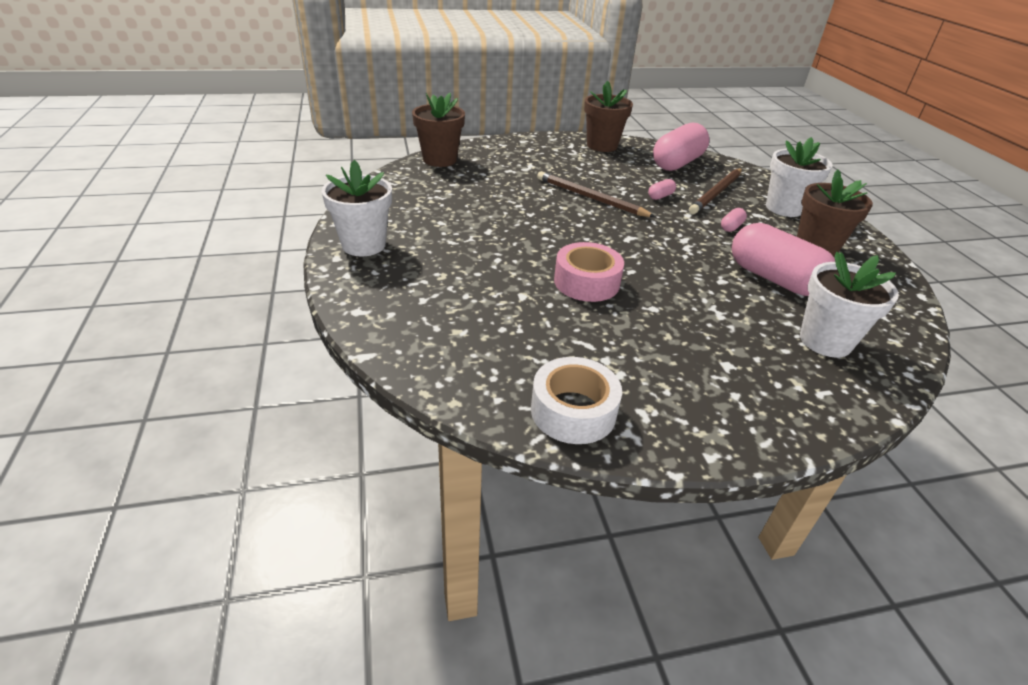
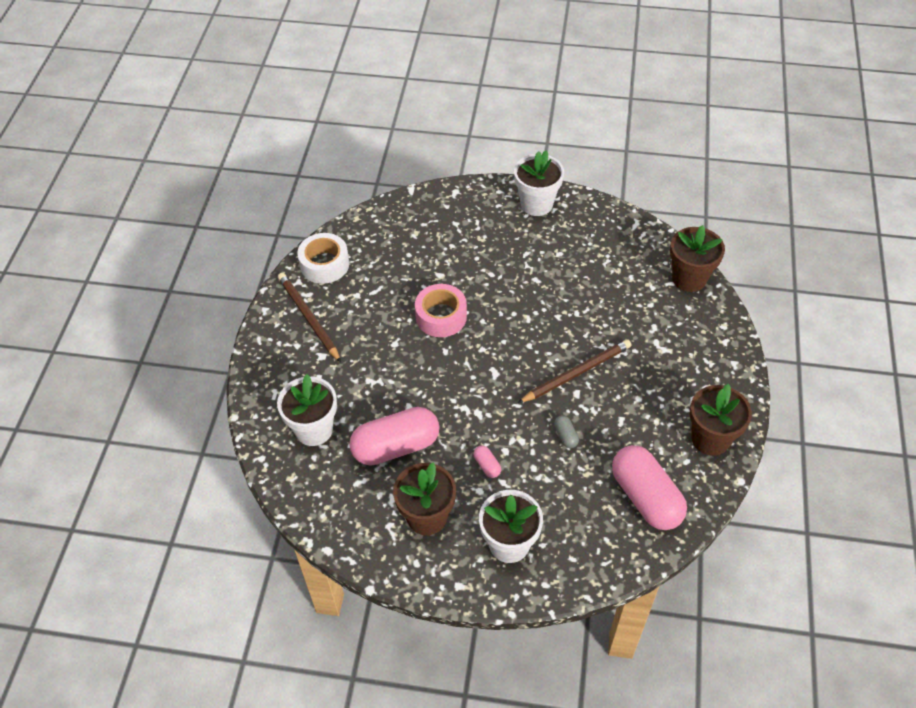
camera: 115 degrees right, 15 degrees up
pink capsule [648,179,676,200] -> grey capsule [554,415,579,448]
brown pencil [689,168,742,214] -> brown pencil moved to [278,273,341,362]

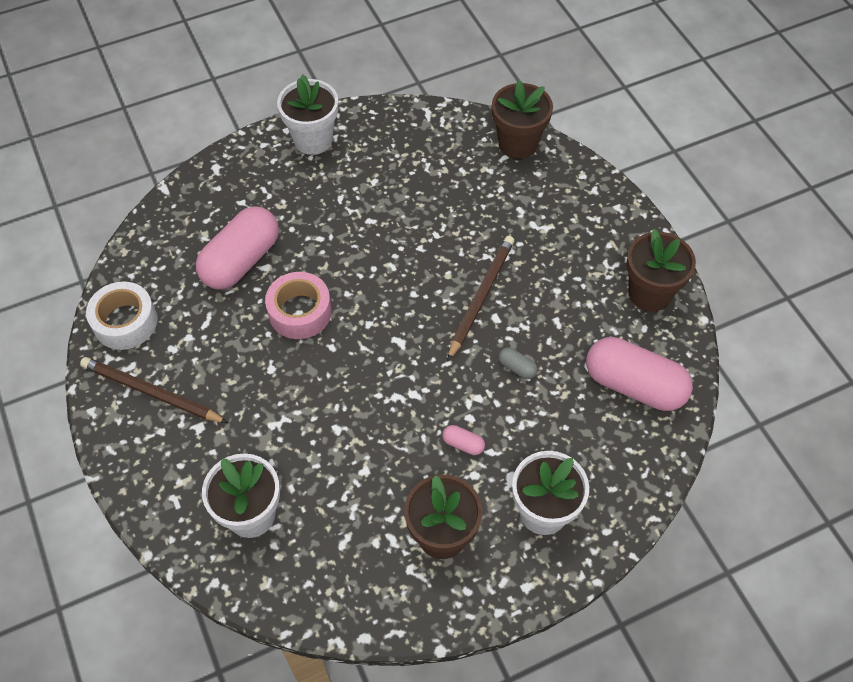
camera: 35 degrees left, 5 degrees up
pink capsule [349,407,439,466] -> pink capsule moved to [196,206,279,290]

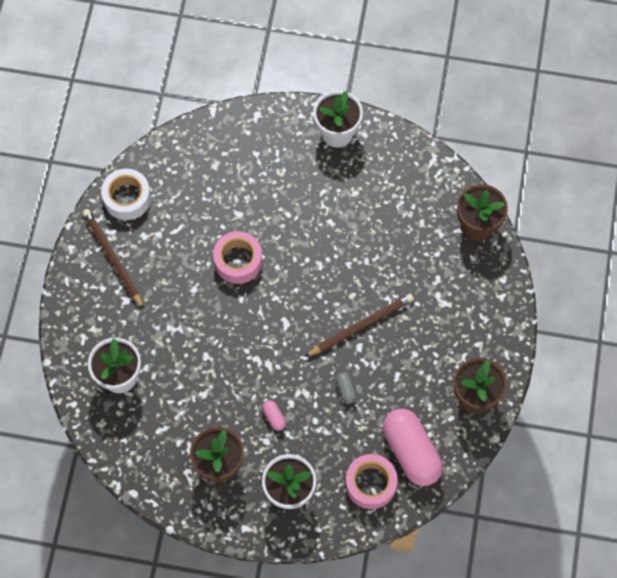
camera: 35 degrees right, 10 degrees up
pink capsule [196,206,279,290] -> none
none -> pink tape [345,454,398,509]

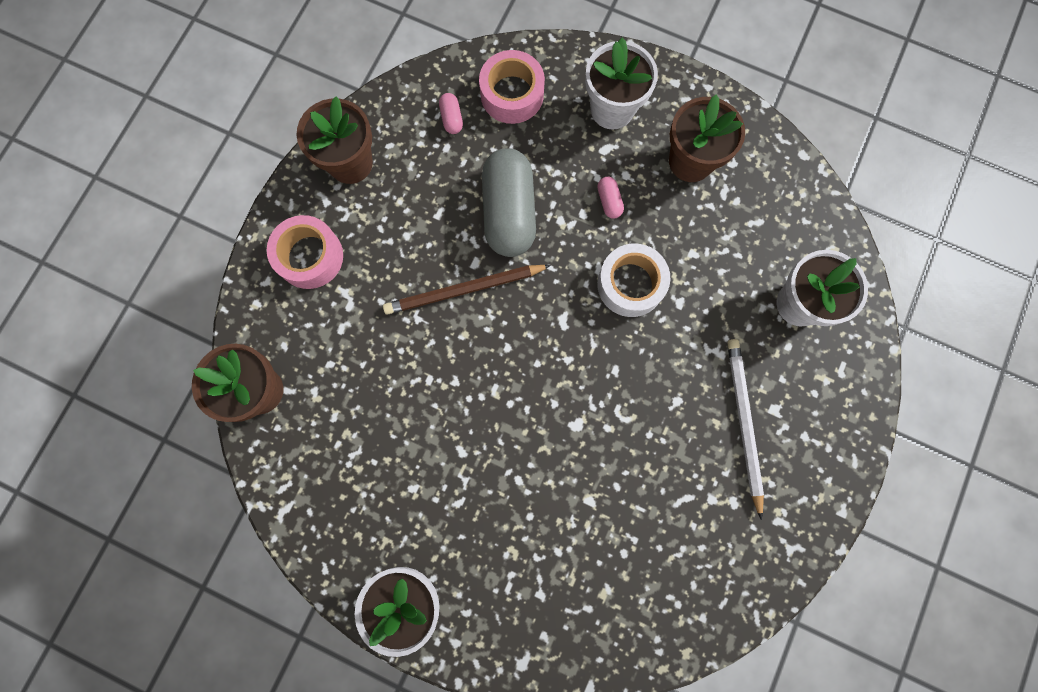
camera: 165 degrees left, 10 degrees up
brown pencil [82,209,144,309] -> none
white tape [101,169,151,220] -> white tape moved to [597,244,670,317]
pink tape [213,231,262,284] -> pink tape moved to [267,215,343,289]
grey capsule [336,372,357,404] -> grey capsule [482,148,536,257], size x2.48
pink capsule [383,409,443,486] -> pink capsule [439,93,463,134], size x0.40
none -> white pencil [727,339,764,520]

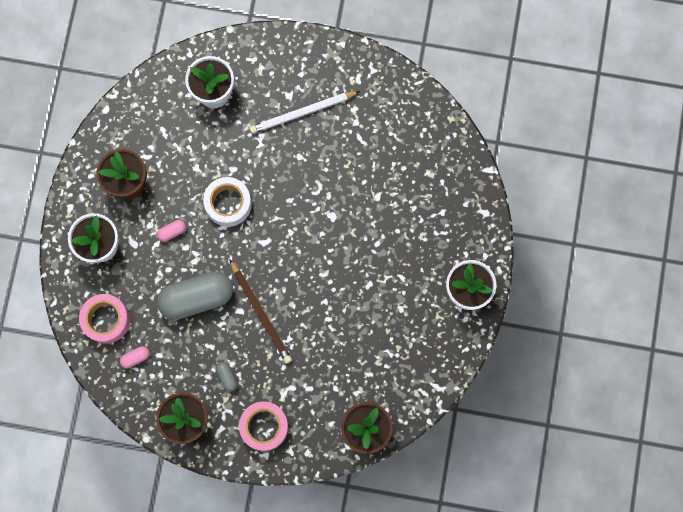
camera: 105 degrees left, 0 degrees up
none -> grey capsule [216,362,238,391]

